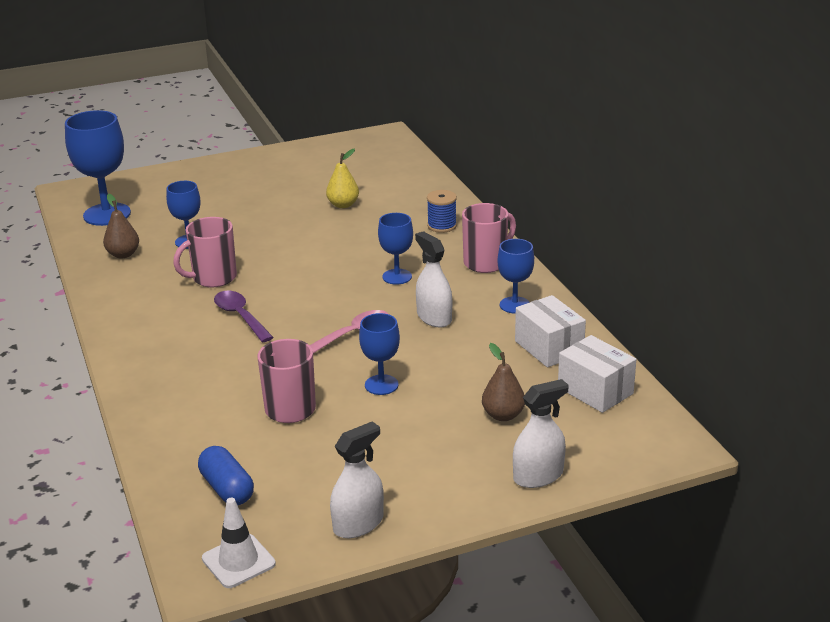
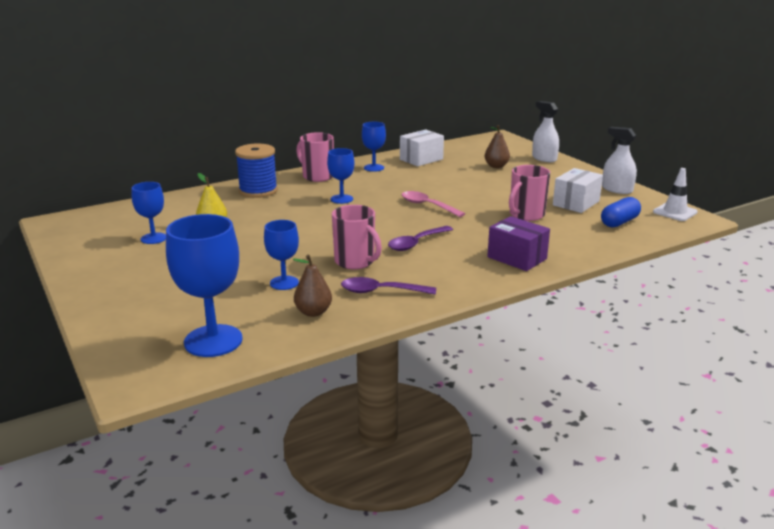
camera: 100 degrees left, 5 degrees down
blue goblet [359,313,400,395] -> blue goblet moved to [132,182,166,244]
white spray bottle [415,231,452,328] -> none
blue spool [427,190,457,233] -> blue spool [235,143,278,198], size x1.63
white box [558,335,636,413] -> white box moved to [553,168,603,213]
none -> purple spoon [341,277,436,295]
none -> purple box [487,216,550,271]

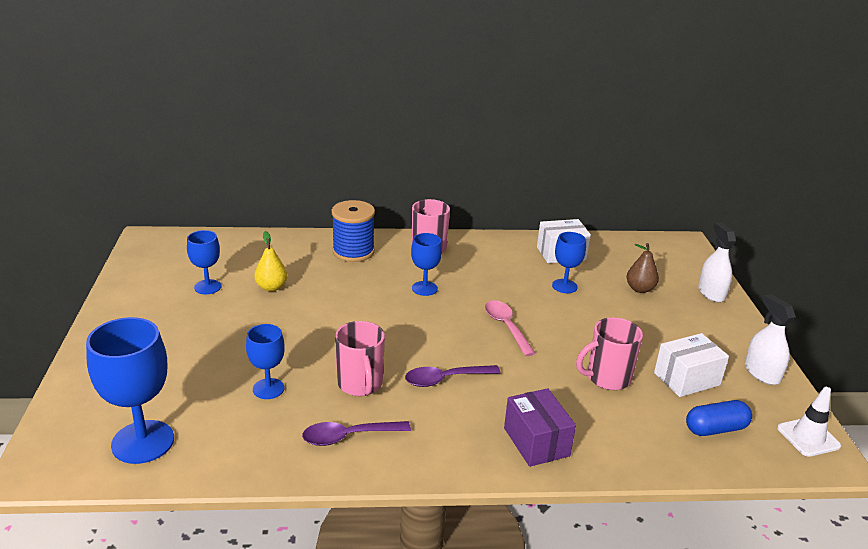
camera: 25 degrees right, 5 degrees up
brown pear [293,255,332,317] -> none
purple spoon [341,277,436,295] -> purple spoon turned 45 degrees counterclockwise [302,421,411,446]
blue goblet [362,122,386,172] -> blue goblet moved to [552,232,586,293]

